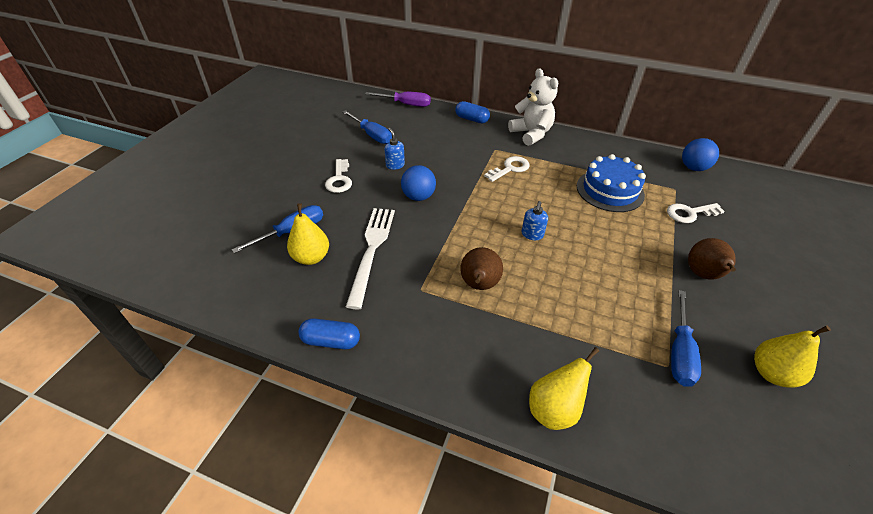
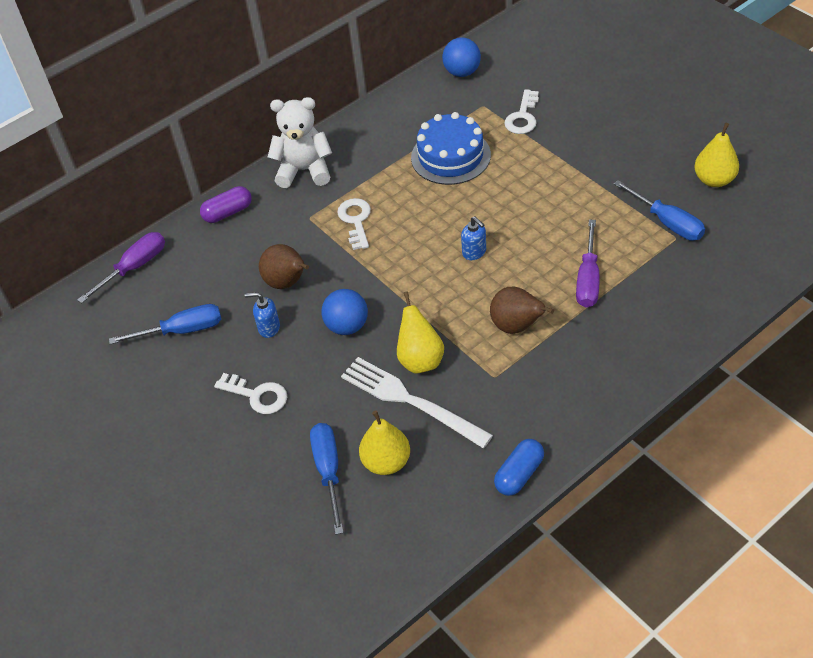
camera: 55 degrees left, 5 degrees up
blue capsule [455,101,490,123] -> purple capsule [200,186,252,223]
yellow pear [529,347,599,430] -> yellow pear moved to [397,292,444,373]
brown pear [688,238,736,280] -> brown pear moved to [259,244,309,289]
none -> purple screwdriver [576,220,600,308]

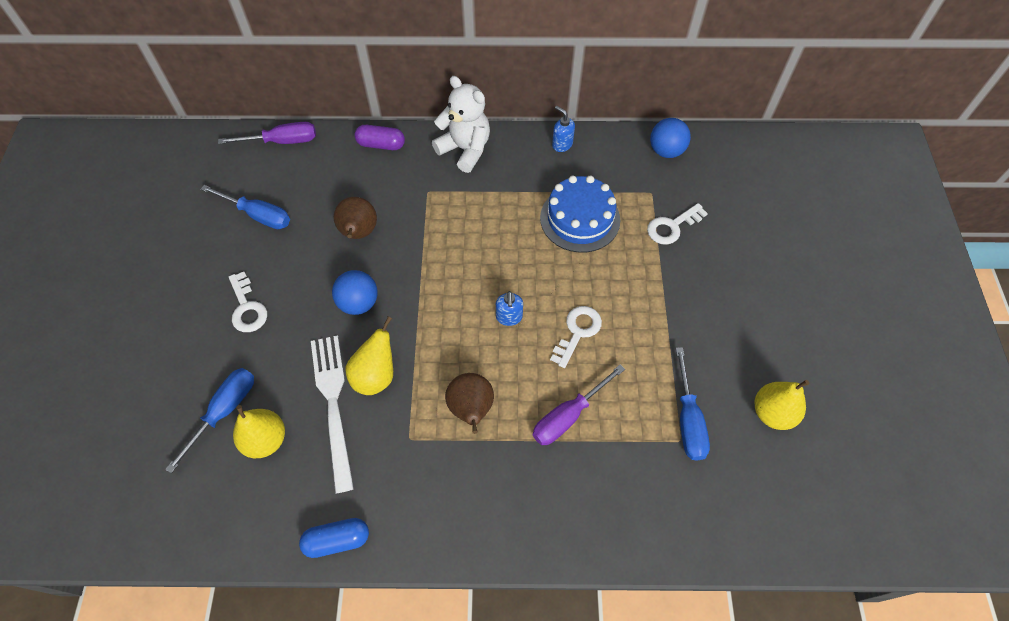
camera: 35 degrees right, 10 degrees up
blue soap dispenser [245,292,280,338] -> blue soap dispenser moved to [552,106,575,152]
white key [337,198,371,250] -> white key moved to [550,306,602,368]

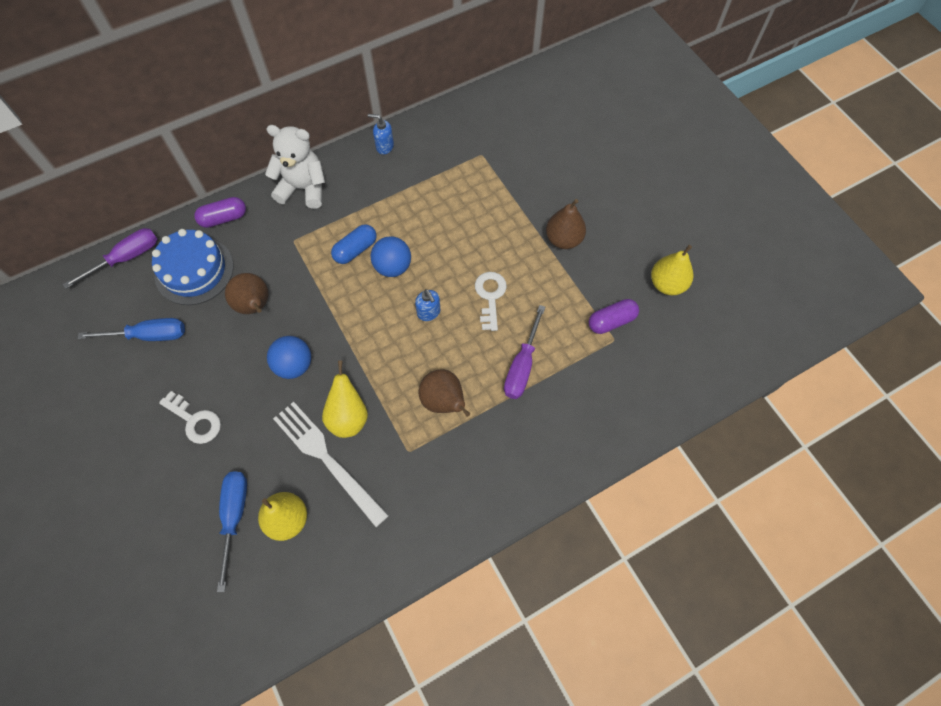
camera: 30 degrees left, 5 degrees up
blue capsule [299,518,369,558] -> blue capsule moved to [331,224,377,264]
blue cake [540,176,620,253] -> blue cake moved to [152,229,234,305]
white key [647,203,708,244] -> none
blue ball [650,118,691,158] -> blue ball moved to [371,236,411,277]
blue screwdriver [676,347,710,460] -> purple capsule [588,299,639,334]
none -> brown pear [546,199,586,249]

